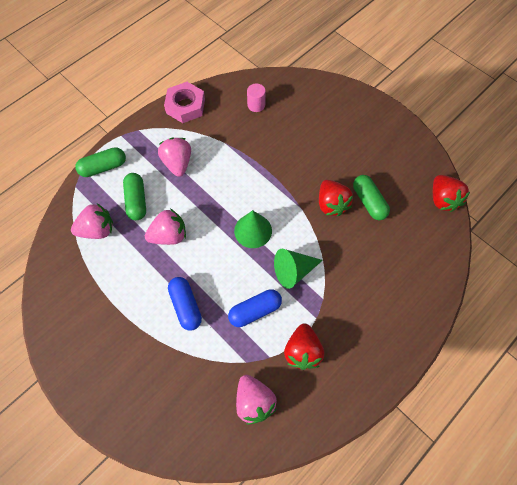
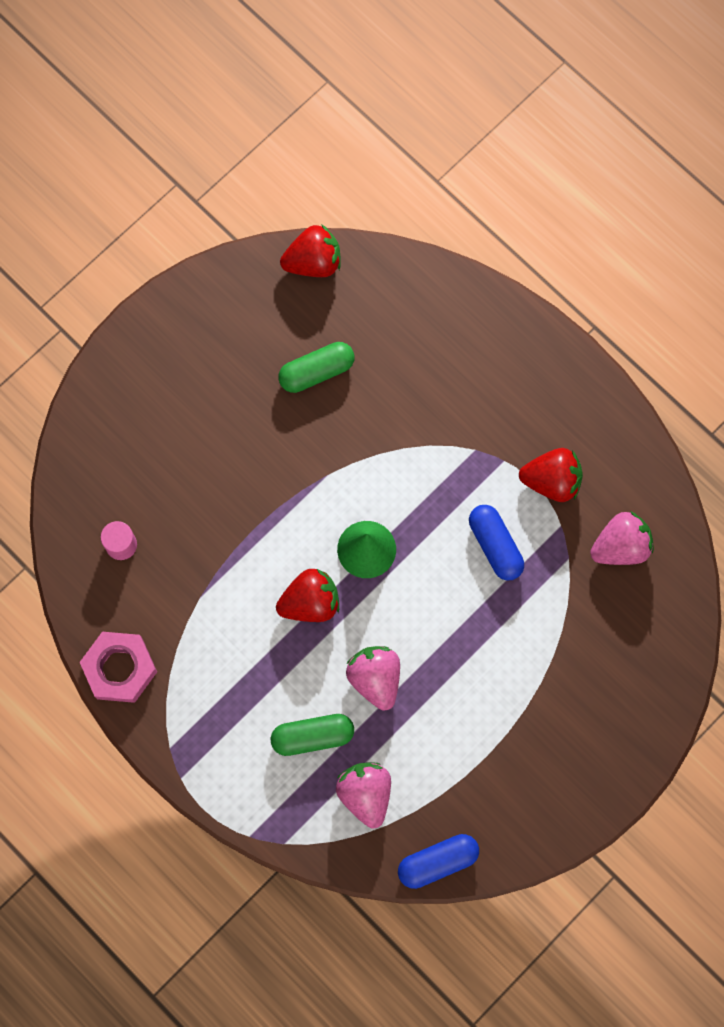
camera: 90 degrees left, 10 degrees up
green capsule [75,147,126,177] -> none
pink strawberry [158,138,191,177] -> none
blue capsule [168,277,202,330] -> blue capsule moved to [398,834,479,889]
green cone [274,249,323,289] -> none
red strawberry [319,180,353,216] -> red strawberry moved to [276,569,339,622]

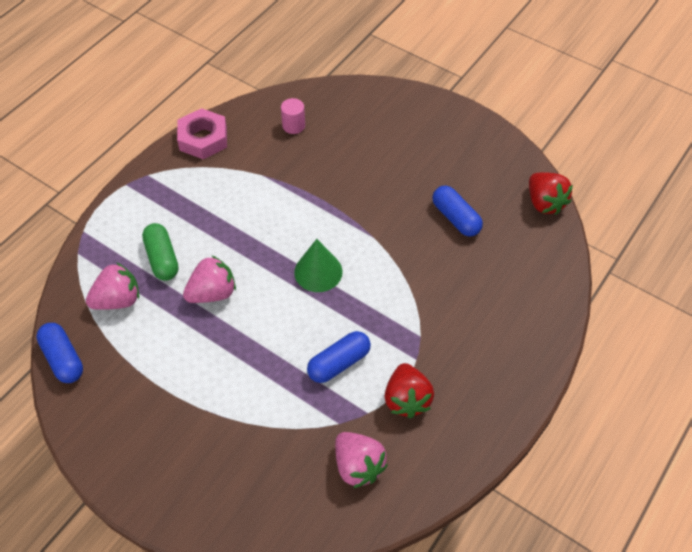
camera: 80 degrees right, 20 degrees down
red strawberry [276,569,339,622] -> none
green capsule [278,342,355,393] -> blue capsule [432,186,483,236]

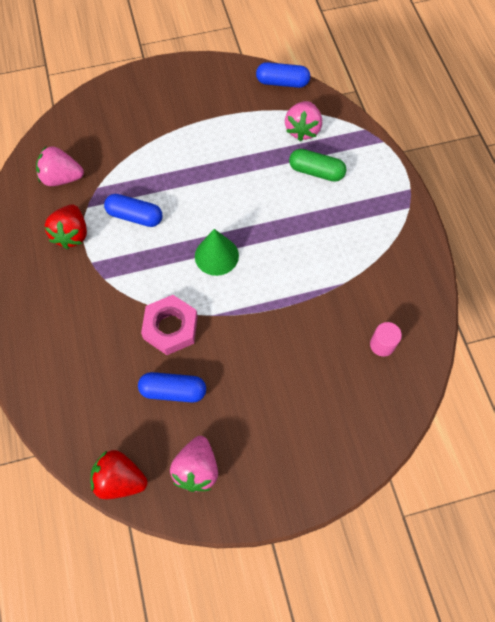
camera: 130 degrees right, 10 degrees up
pink nut [177,108,227,159] -> pink nut moved to [141,295,198,355]
pink strawberry [183,256,236,303] -> pink strawberry moved to [170,436,218,492]
blue capsule [307,331,371,383] -> blue capsule turned 75 degrees counterclockwise [104,194,163,227]
red strawberry [385,363,434,418] -> red strawberry turned 120 degrees counterclockwise [45,204,87,249]

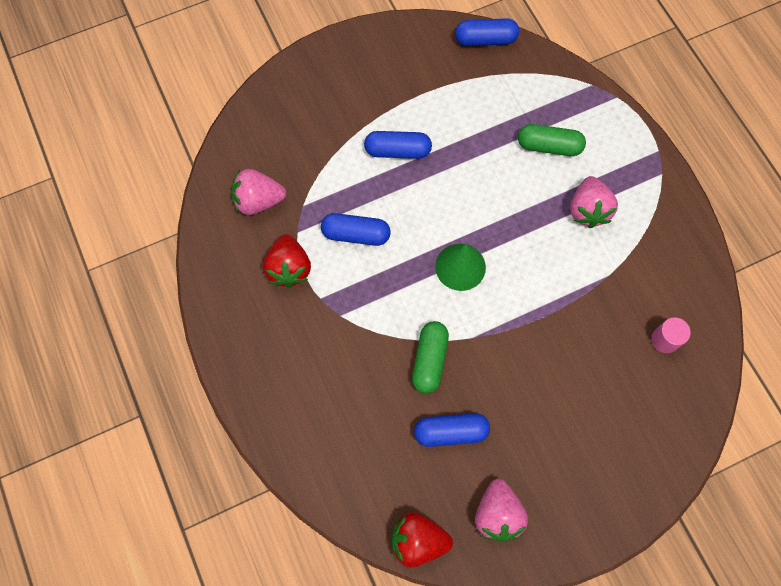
camera: 10 degrees left, 5 degrees up
pink nut [141,295,198,355] -> green capsule [412,321,449,394]
pink strawberry [285,101,322,141] -> pink strawberry moved to [570,176,618,228]
none -> blue capsule [364,131,432,159]

